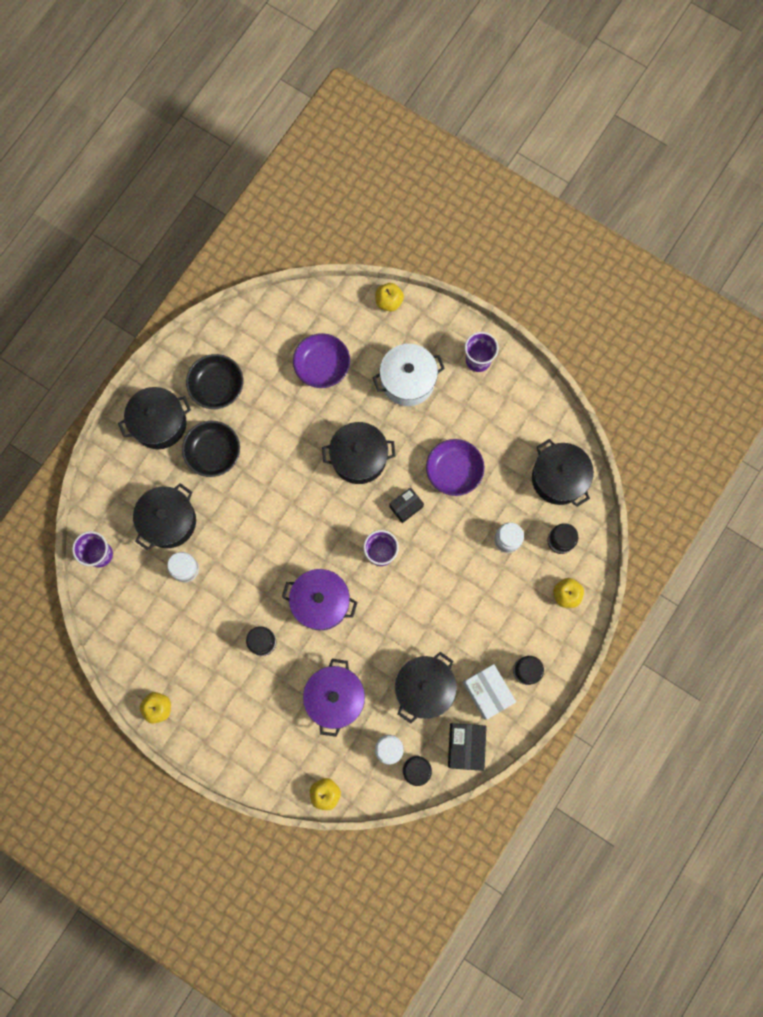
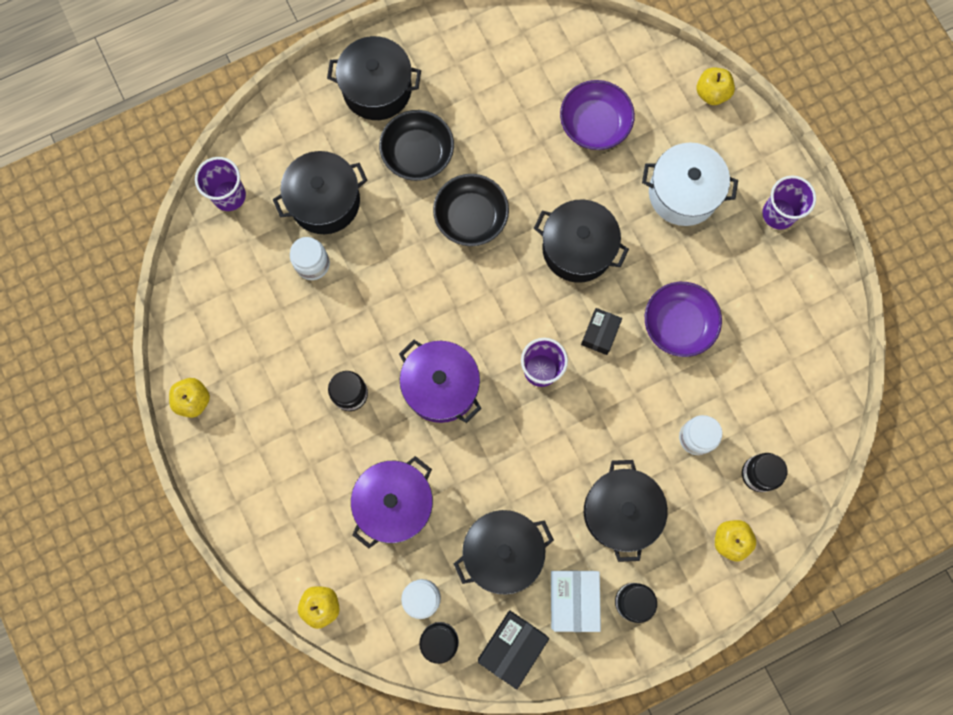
camera: 30 degrees right, 0 degrees up
black bowl [186,354,243,409] -> black bowl moved to [433,174,509,246]
black box [389,487,424,523] -> black box turned 60 degrees counterclockwise [581,308,622,355]
black pot [532,439,594,507] -> black pot moved to [584,460,668,562]

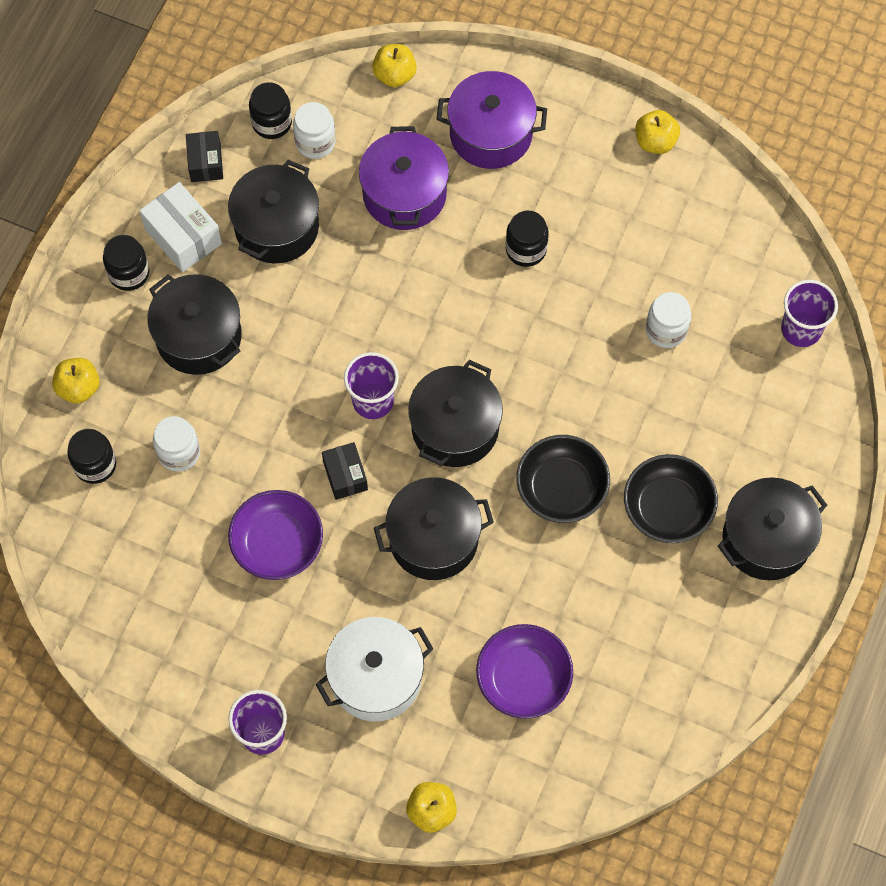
camera: 140 degrees right, 10 degrees down
black pot [273,151,368,234] -> black pot moved to [408,360,503,467]
purple pot [399,340,482,423] -> purple pot moved to [436,71,547,169]
black box [478,610,549,689] -> black box [186,131,223,182], size x0.65

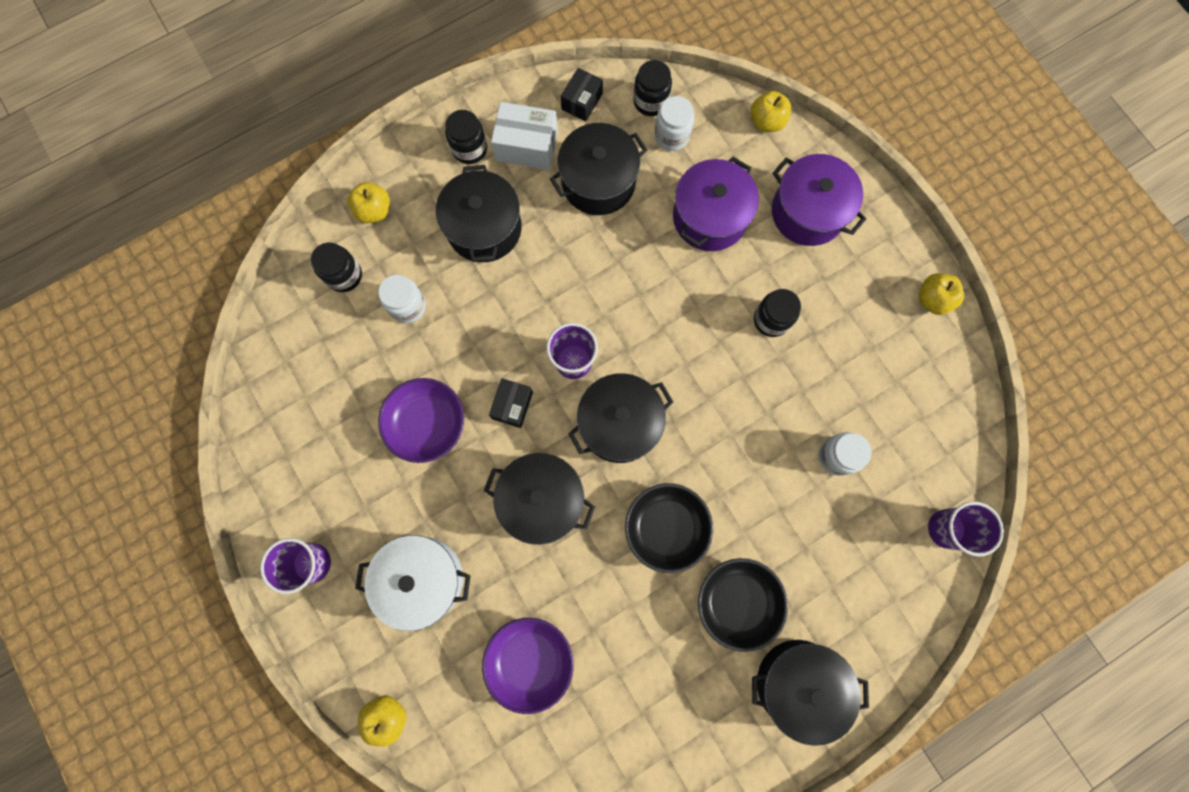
camera: 35 degrees right, 10 degrees up
white box [139,182,222,272] -> white box turned 75 degrees counterclockwise [491,102,558,170]

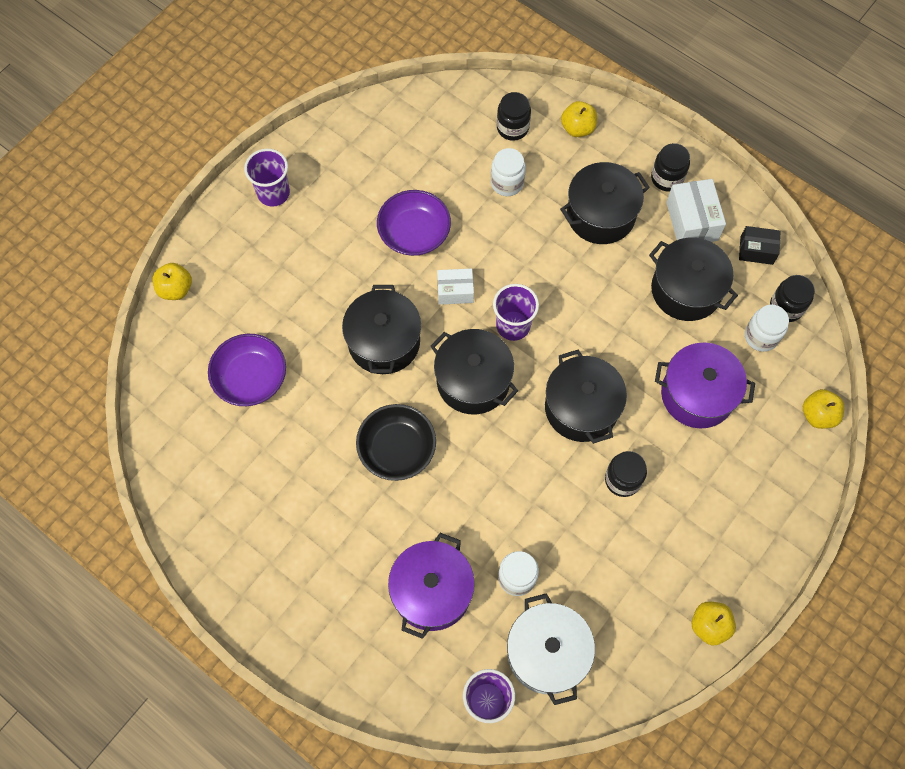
camera: 70 degrees right, 10 degrees down
white pot [355,535,471,631] -> white pot moved to [507,593,595,705]
black box [489,378,533,428] -> white box [437,268,474,305]
black bowl [698,558,788,652] -> none
black pot [752,640,869,746] -> black pot moved to [545,350,627,444]
purple pot [772,154,866,246] -> purple pot moved to [388,533,475,639]

